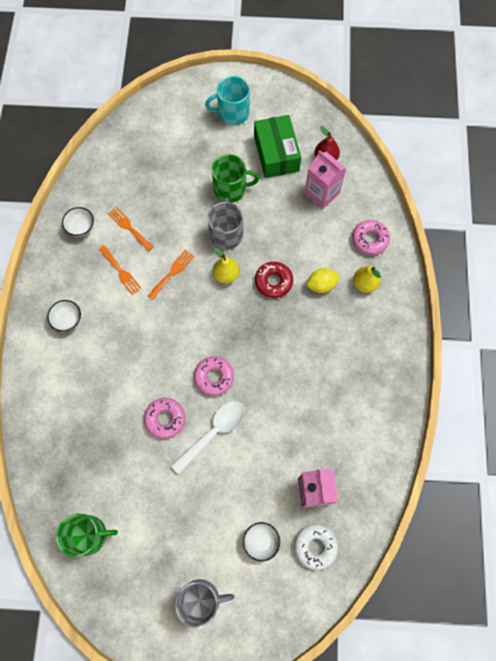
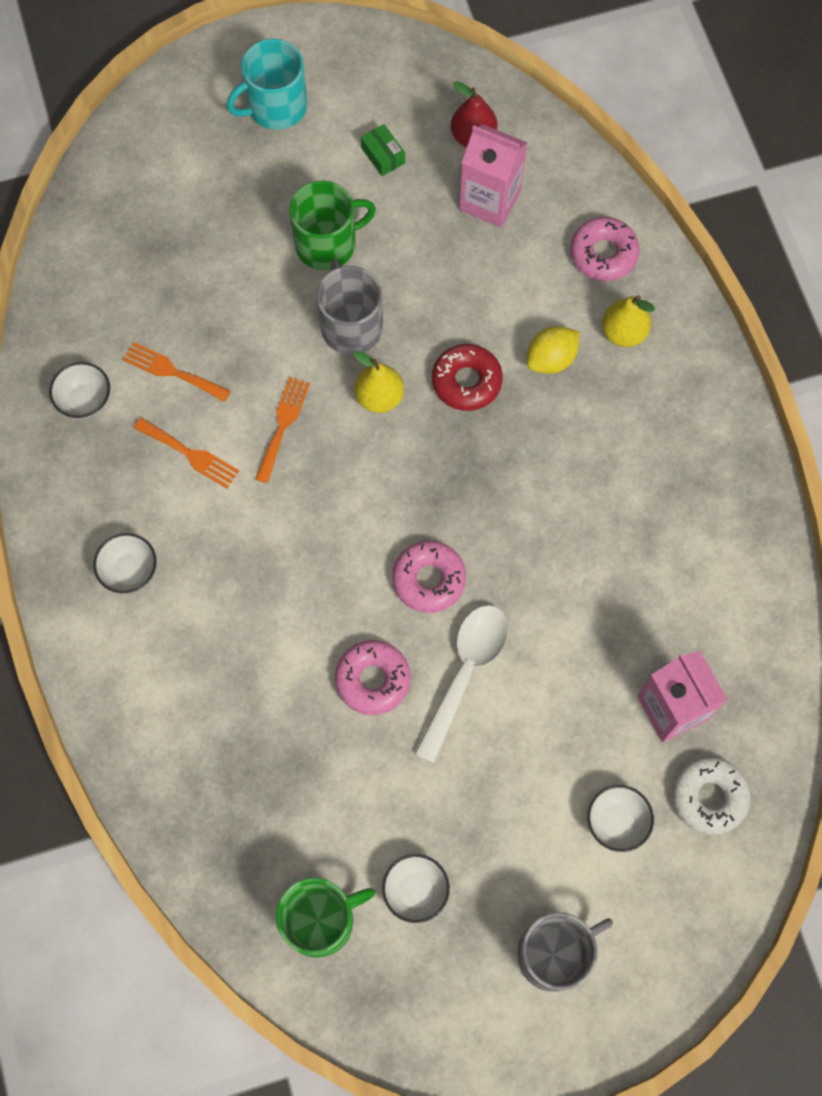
camera: 20 degrees left, 0 degrees up
green box [254,115,301,178] -> green box [361,124,405,176], size x0.42
none -> white bowl [382,854,450,923]

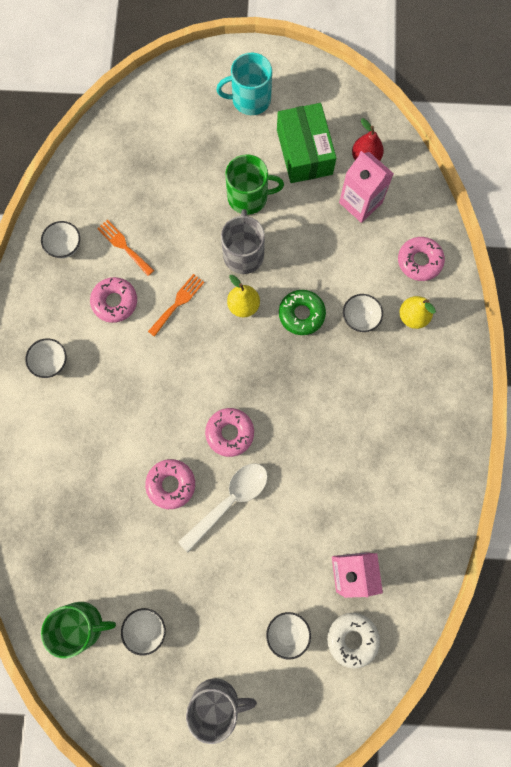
camera: 20 degrees right, 5 degrees up
orange fork [134,417,239,488] -> pink donut [90,277,137,323]
green box [361,124,405,176] -> green box [277,103,337,183], size x2.38
red donut [432,344,503,411] -> green donut [279,290,326,335]
yellow lemon [527,326,579,374] -> white bowl [343,294,383,332]

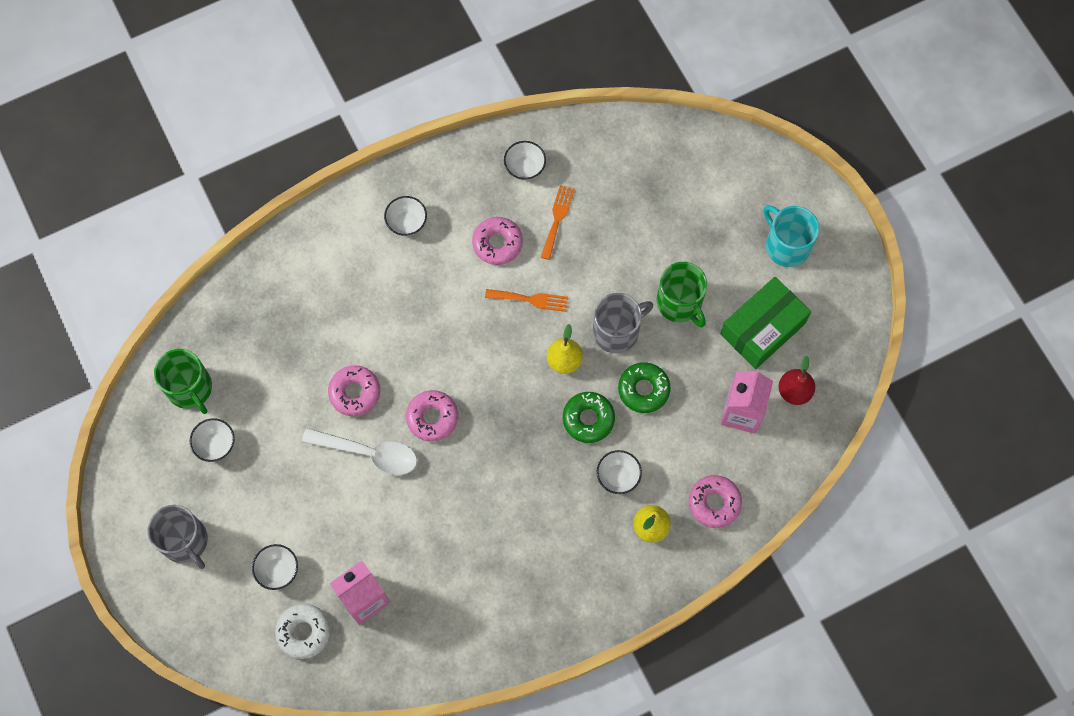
camera: 60 degrees right, 5 degrees down
none -> green donut [618,362,671,413]

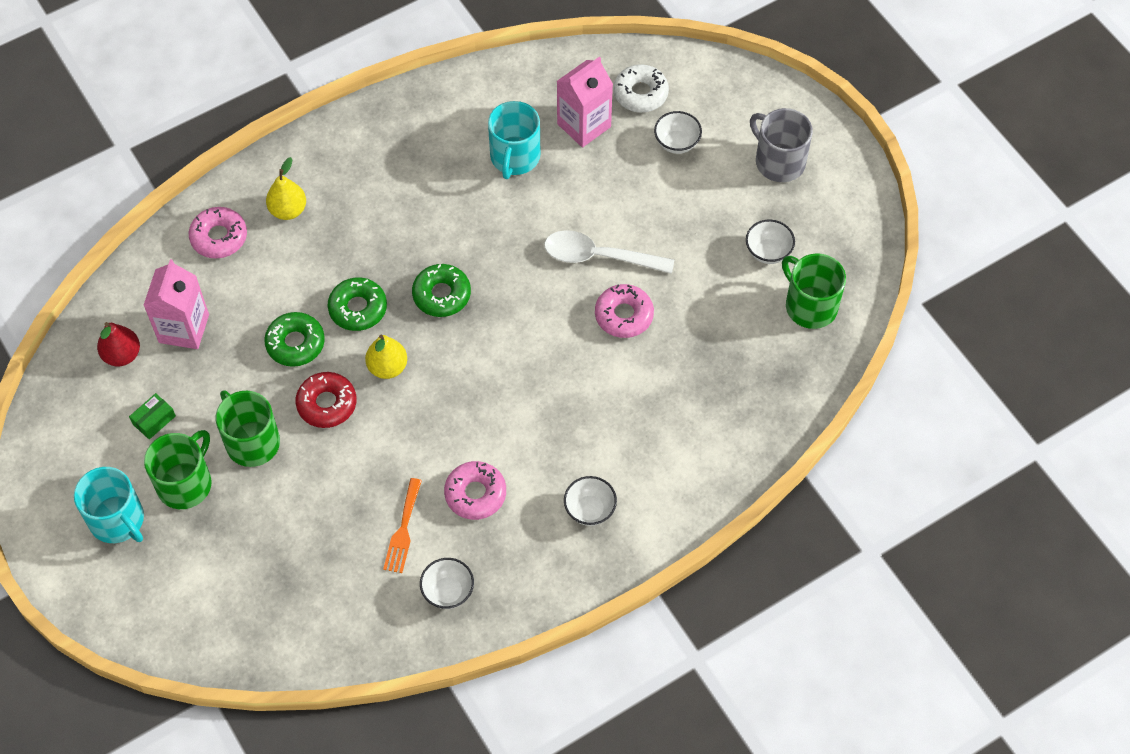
camera: 175 degrees right, 10 degrees down
pink donut [406,390,458,442] -> none
orange fork [485,289,568,312] -> none
grey mug [593,293,653,353] -> red donut [296,372,356,428]
white bowl [597,450,642,494] -> none
green box [720,277,811,369] -> green box [129,393,176,439], size x0.42
none -> green mug [144,430,212,509]
none -> green donut [412,264,471,317]
none -> turquoise mug [488,101,540,179]

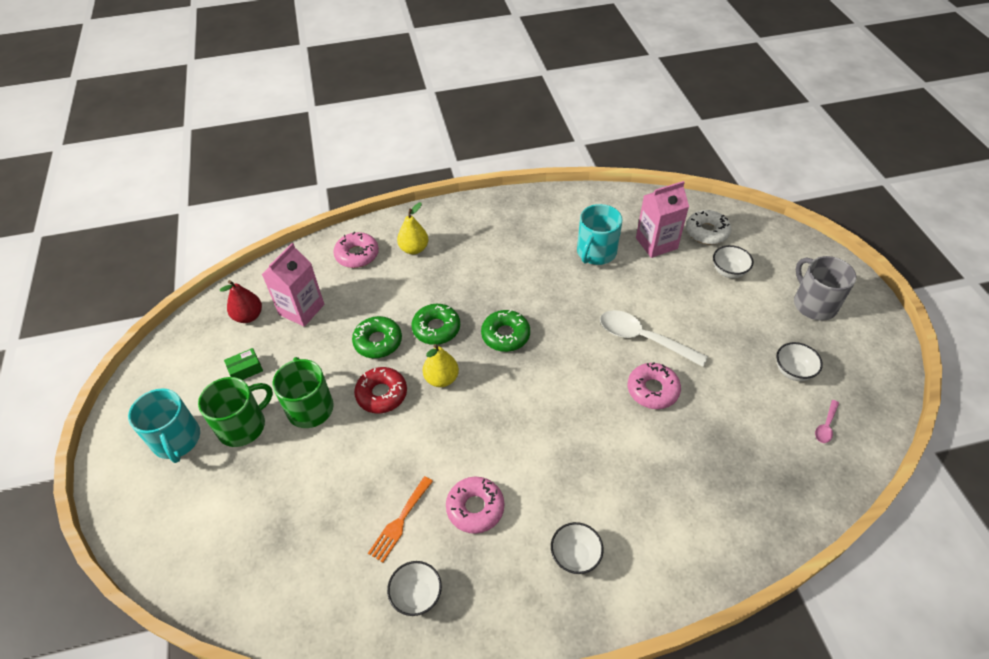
camera: 20 degrees right, 10 degrees down
green mug [782,253,846,329] -> pink spoon [815,400,839,443]

